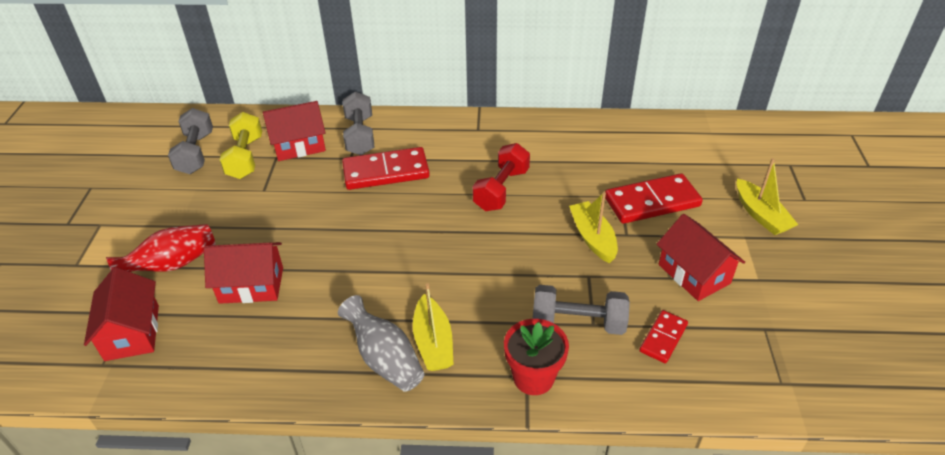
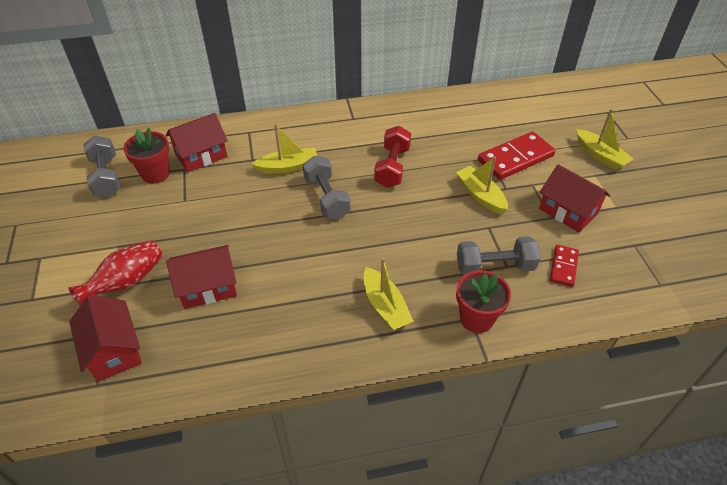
camera: 15 degrees left, 5 degrees up
yellow dumbbell [220,112,262,179] -> red flower pot [123,128,170,184]
grey vase [338,295,424,392] -> none
red domino [342,147,430,190] -> yellow boat [252,125,317,174]
grey dumbbell [343,91,374,155] -> grey dumbbell moved to [303,156,351,220]

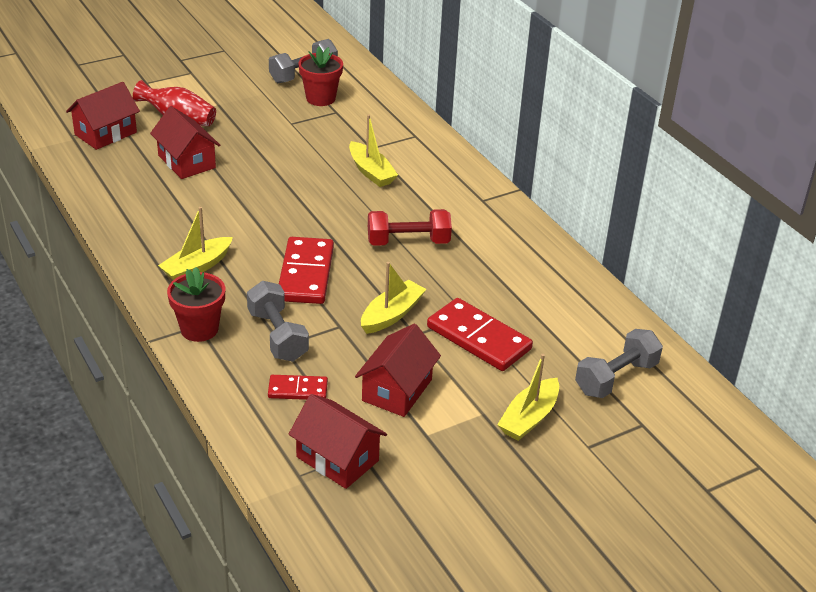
camera: 70 degrees right, 10 degrees down
red house [166,113,228,172] -> red house moved to [288,394,387,489]
grey dumbbell [303,156,351,220] -> grey dumbbell moved to [575,329,663,398]
none -> red domino [279,237,334,304]

